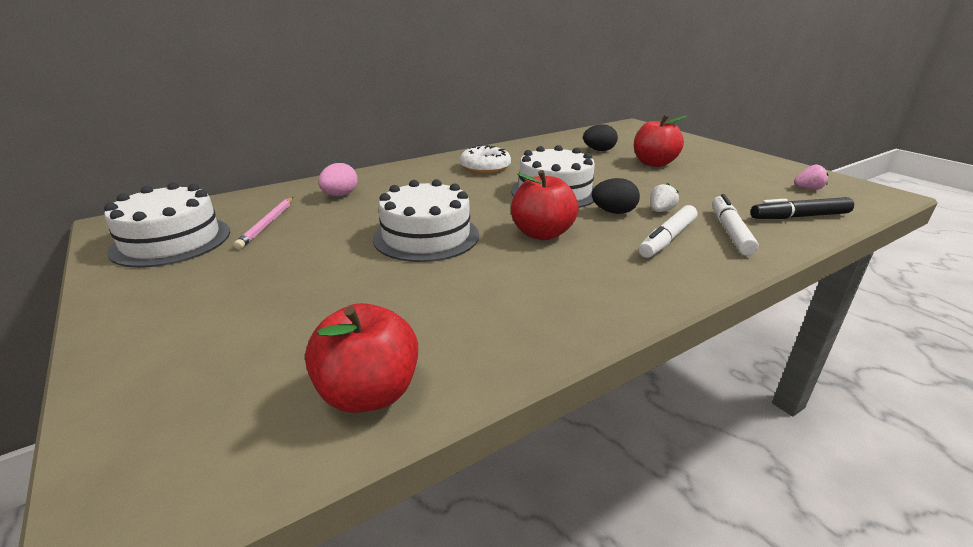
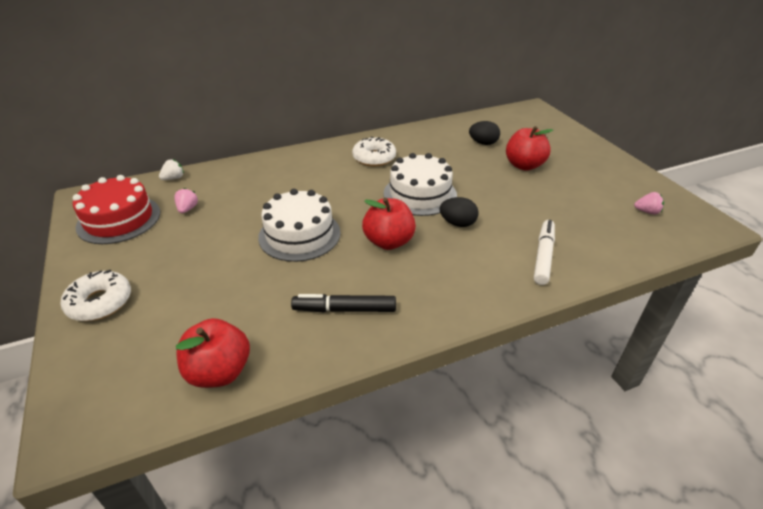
camera: 10 degrees right, 10 degrees up
white cake [104,182,230,268] -> red cake [73,175,160,244]
pink pencil [234,197,293,249] -> pink strawberry [174,188,198,213]
pink egg [318,163,358,196] -> none
white marker [639,205,697,258] -> none
white strawberry [650,183,679,212] -> white strawberry moved to [159,159,184,180]
black marker [751,197,854,219] -> black marker moved to [291,294,396,313]
none -> white donut [61,269,131,321]

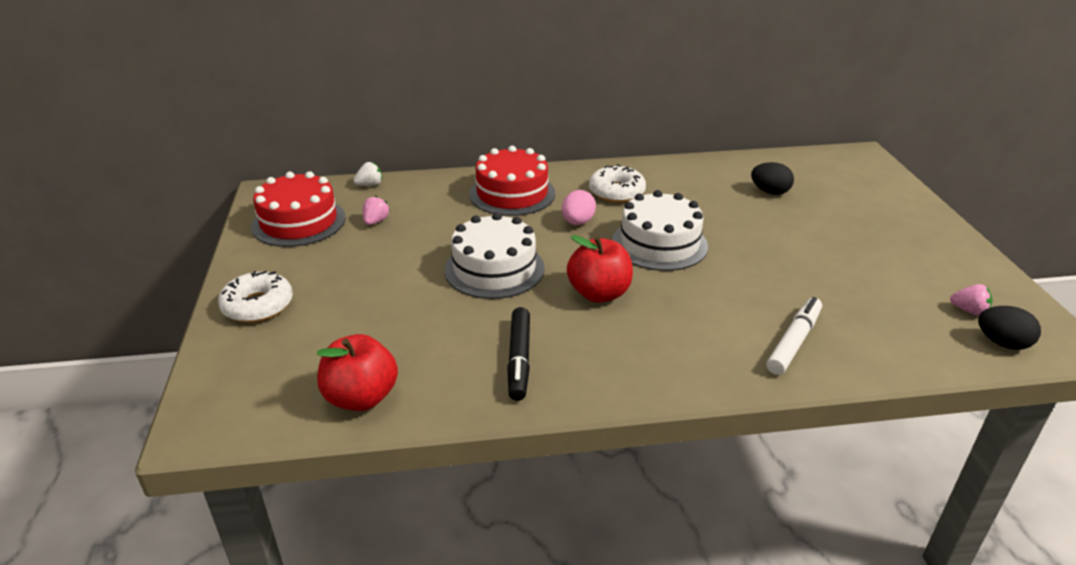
camera: 15 degrees right, 5 degrees down
black marker [291,294,396,313] -> black marker turned 105 degrees counterclockwise [507,307,530,401]
black egg [440,197,479,227] -> black egg moved to [978,306,1041,350]
red apple [506,126,553,170] -> none
none -> red cake [469,146,555,216]
none -> pink egg [562,190,596,225]

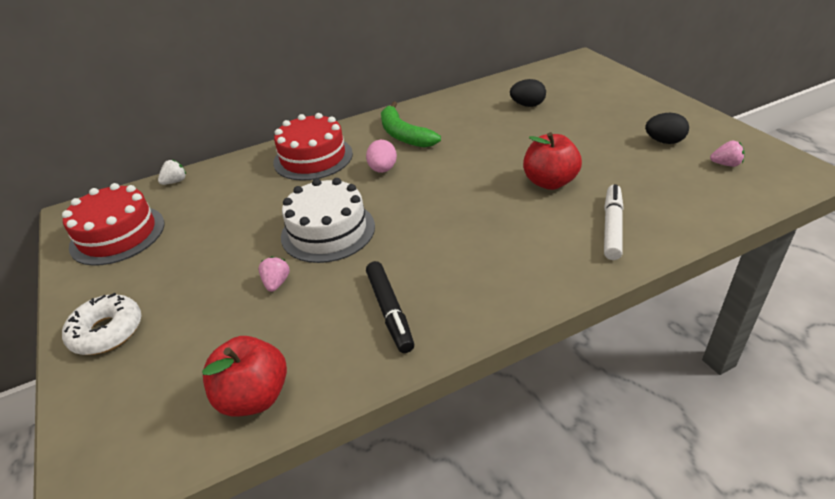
camera: 15 degrees left, 5 degrees up
pink strawberry [363,196,390,225] -> pink strawberry moved to [258,256,290,292]
red apple [567,235,633,303] -> red apple moved to [523,132,582,190]
white donut [589,164,646,203] -> green banana [381,101,441,148]
white cake [612,190,708,271] -> none
black egg [978,306,1041,350] -> black egg moved to [645,113,689,144]

